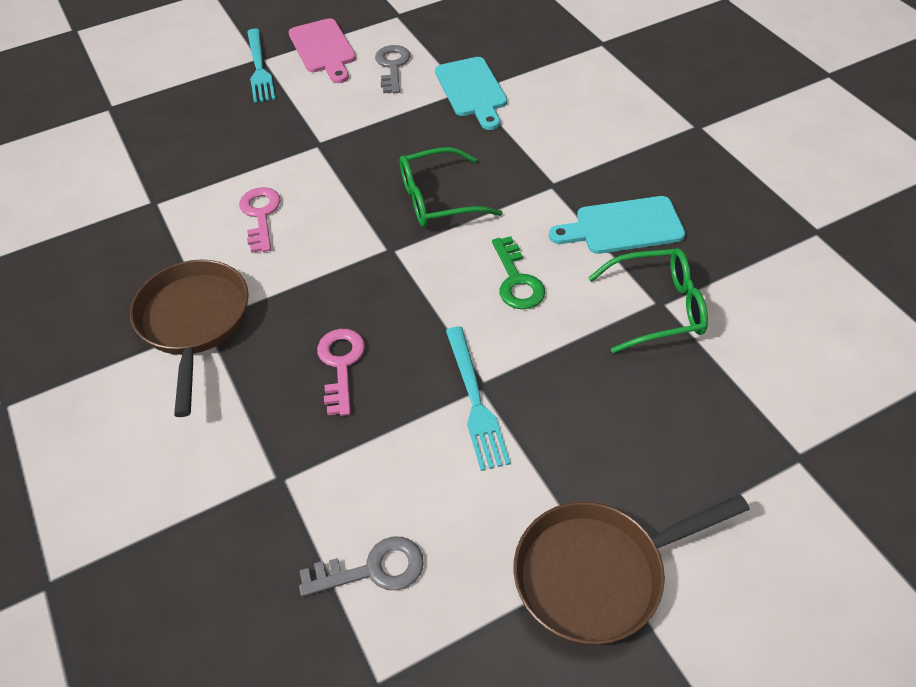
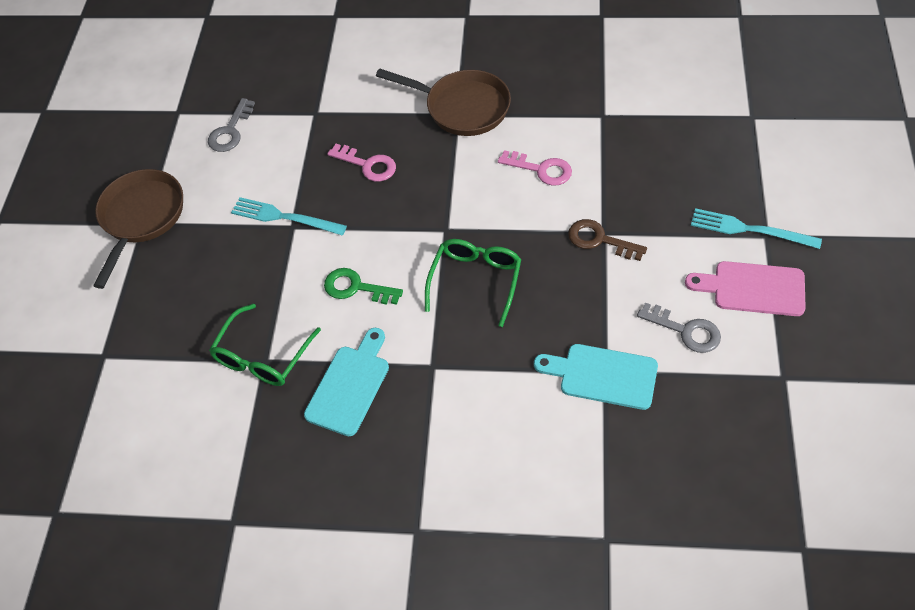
camera: 125 degrees right, 5 degrees up
none -> brown key [568,219,647,261]

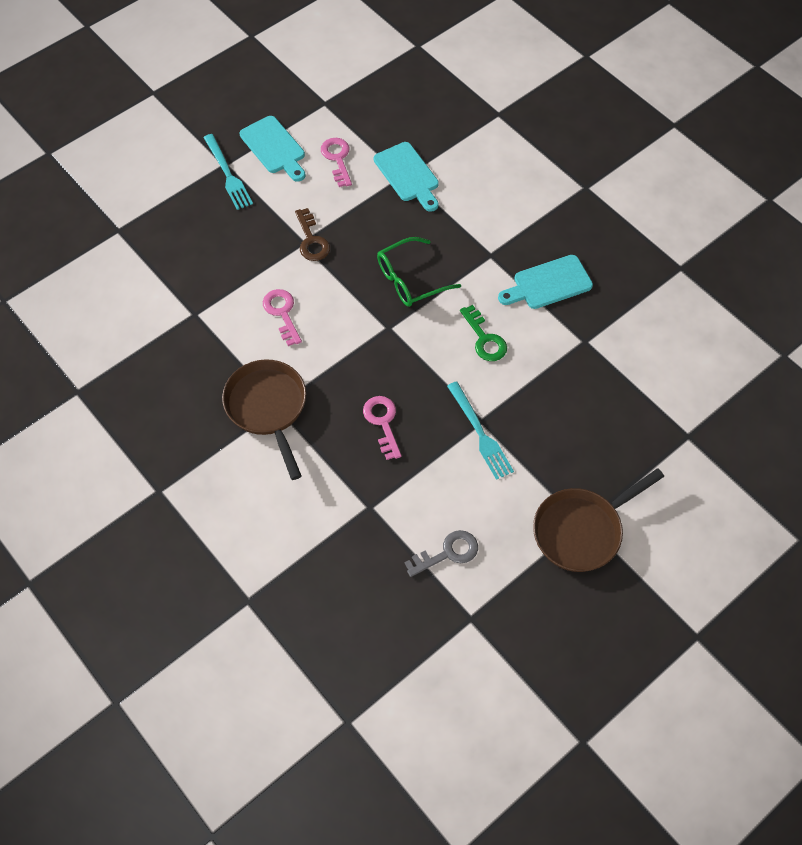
camera: 140 degrees left, 5 degrees up
green glasses [209,304,321,386] -> none
grey key [637,303,721,353] -> pink key [321,138,352,187]
pink cutting board [685,261,806,316] -> turquoise cutting board [239,116,305,182]

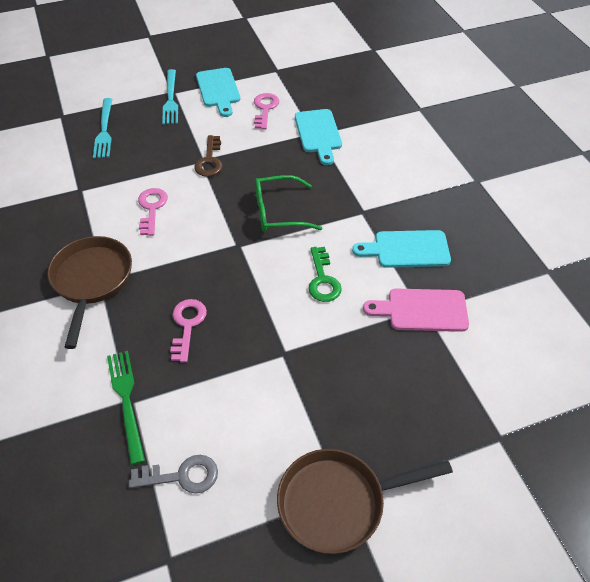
camera: 20 degrees right, 10 degrees down
turquoise fork [447,381,514,480] -> turquoise fork moved to [93,98,112,159]
none -> green fork [107,351,145,465]
none -> pink cutting board [363,289,469,332]

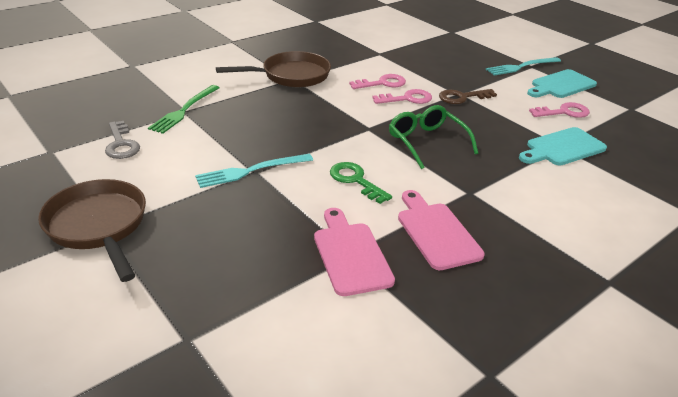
camera: 70 degrees right, 15 degrees down
turquoise fork [93,98,112,159] -> turquoise fork moved to [195,154,313,188]
green fork [107,351,145,465] -> green fork turned 150 degrees clockwise [148,85,220,134]
pink key [170,299,207,362] -> pink key moved to [372,89,432,104]
green key [308,247,342,302] -> green key turned 75 degrees clockwise [330,162,392,204]
turquoise cutting board [352,230,451,268] -> pink cutting board [398,190,485,270]

